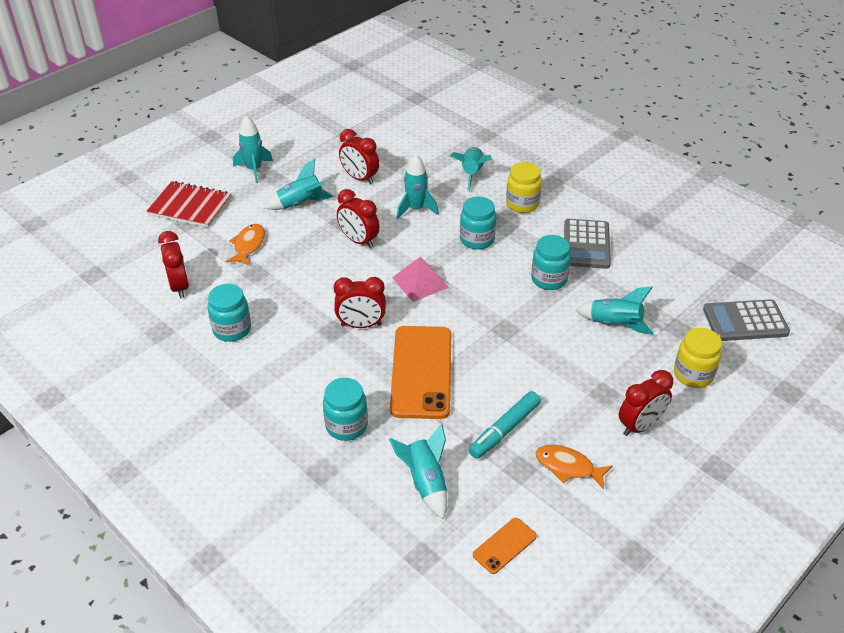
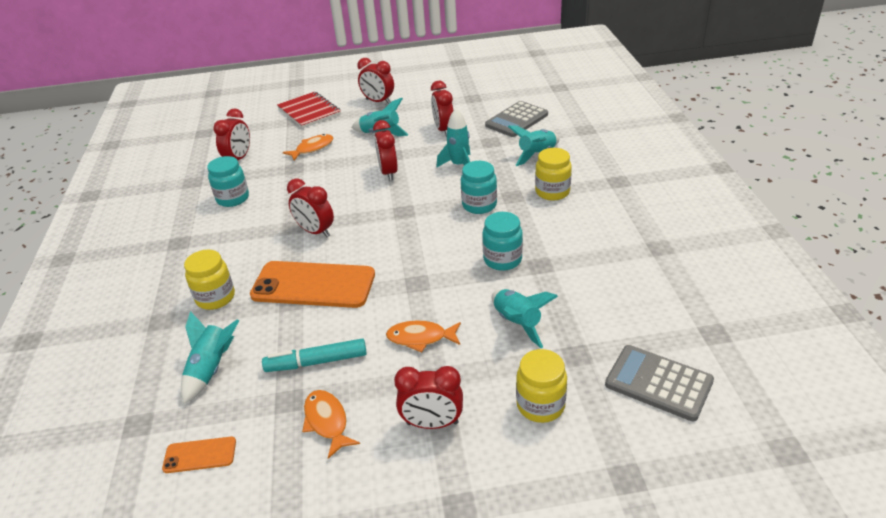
camera: 40 degrees right, 5 degrees down
turquoise rocket [233,116,273,183] -> red clock [358,58,394,104]
turquoise jar [323,378,368,441] -> yellow jar [184,249,235,310]
orange phone [390,326,451,419] -> orange phone turned 60 degrees clockwise [250,261,375,308]
pink pyramid [392,256,449,302] -> none
grey calculator [564,219,611,269] -> grey calculator moved to [485,101,548,137]
none -> orange fish [386,321,461,352]

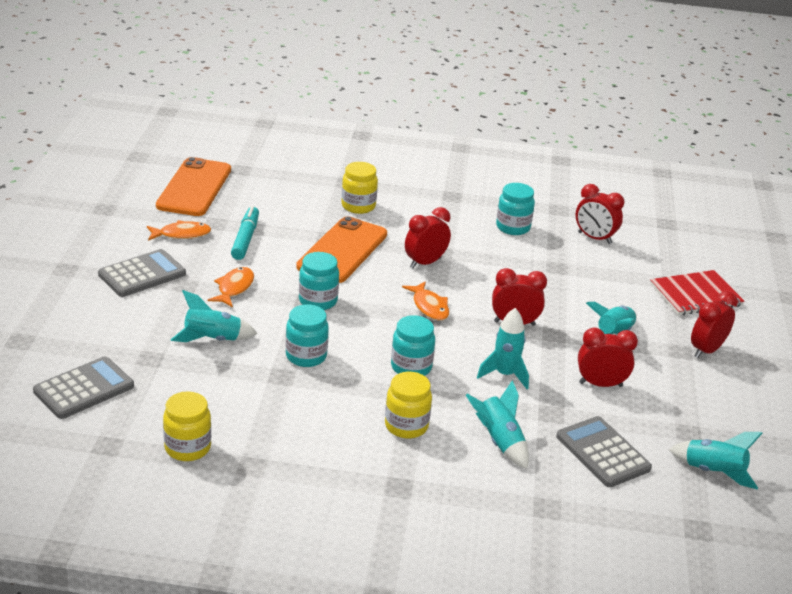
camera: 100 degrees right, 5 degrees down
orange phone [162,437,236,473] -> orange phone [156,157,231,216], size x2.16
turquoise rocket [181,311,239,404] -> turquoise rocket moved to [669,432,763,489]
orange fish [283,134,333,161] -> orange fish moved to [402,281,449,320]
red clock [394,366,463,429] -> grey calculator [98,249,186,297]
yellow jar [516,349,567,423] -> yellow jar moved to [163,391,211,461]
none -> turquoise jar [299,252,339,310]

